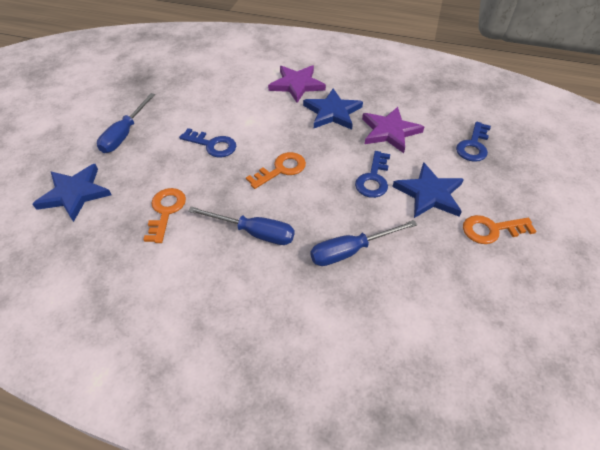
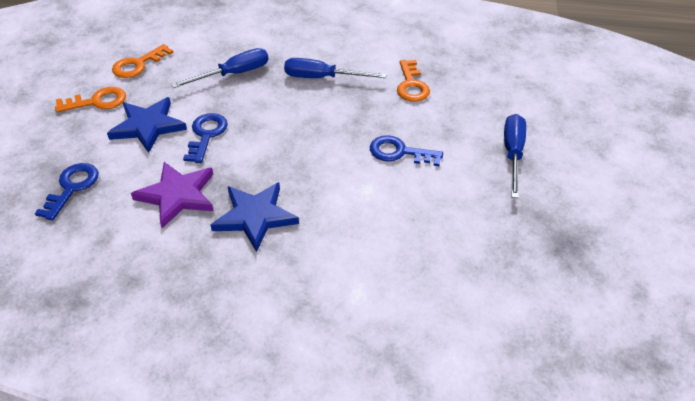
camera: 170 degrees right, 5 degrees down
blue star [33,164,112,222] -> none
orange key [246,152,306,189] -> orange key moved to [112,44,173,78]
purple star [268,65,326,103] -> none

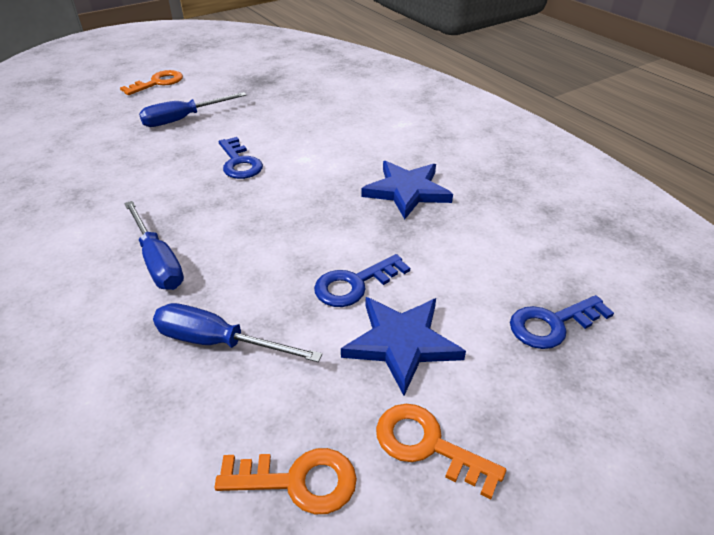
camera: 130 degrees left, 5 degrees down
purple star [131,162,214,228] -> none
orange key [397,60,430,102] -> orange key moved to [120,70,183,95]

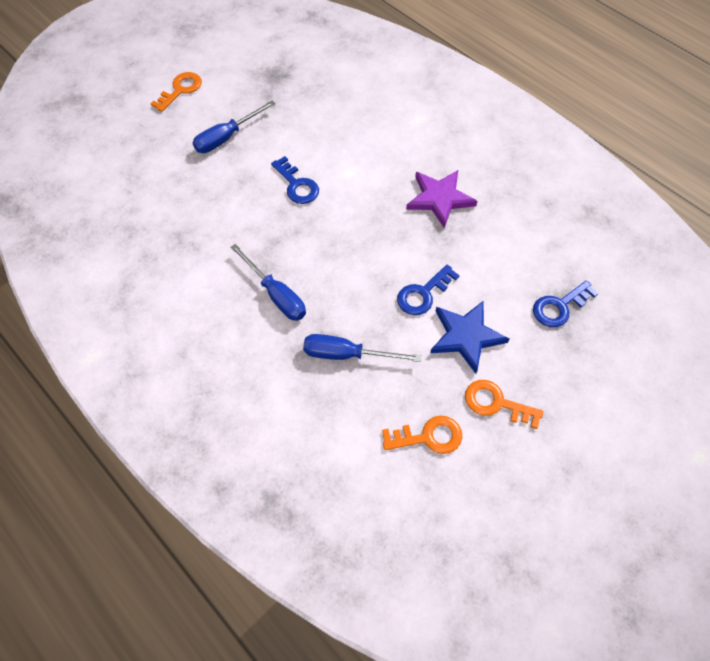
camera: 10 degrees left, 20 degrees up
blue star [361,161,453,219] -> purple star [406,170,477,228]

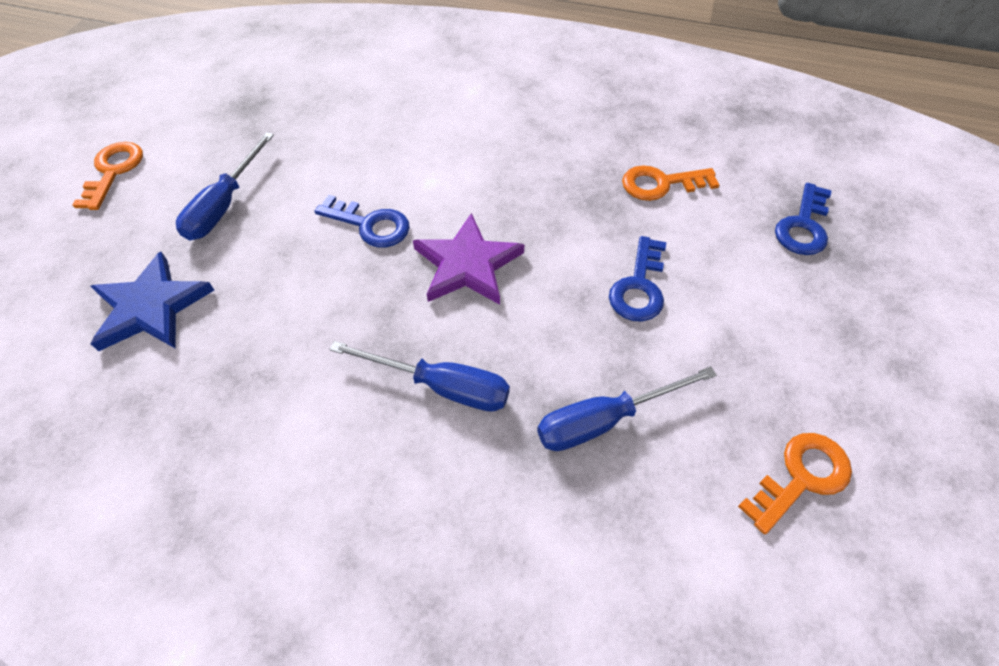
camera: 30 degrees left, 5 degrees down
purple star [406,170,477,228] -> purple star moved to [413,213,524,305]
blue star [430,301,509,374] -> blue star moved to [91,252,214,351]
orange key [465,380,544,429] -> orange key moved to [622,165,720,201]

